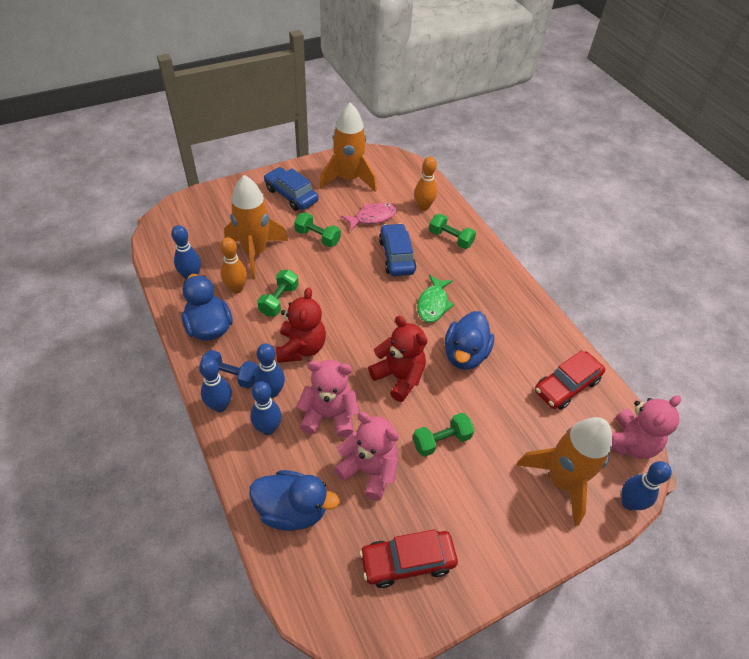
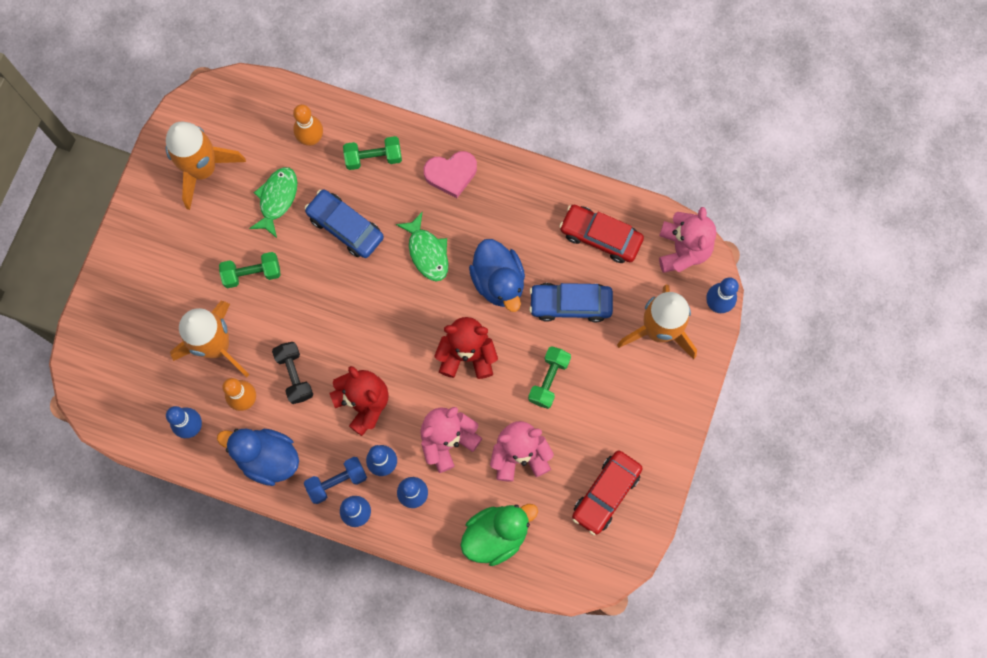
camera: 40 degrees left, 25 degrees up
blue duck [250,470,340,531] -> green duck [460,504,538,566]
green dumbbell [257,270,299,316] -> black dumbbell [272,342,313,404]
blue car [264,167,319,211] -> blue car moved to [529,283,613,322]
pink fish [341,203,397,231] -> green fish [249,167,297,238]
red car [535,350,605,410] -> red car turned 105 degrees clockwise [559,205,644,263]
none -> pink heart [424,151,477,198]

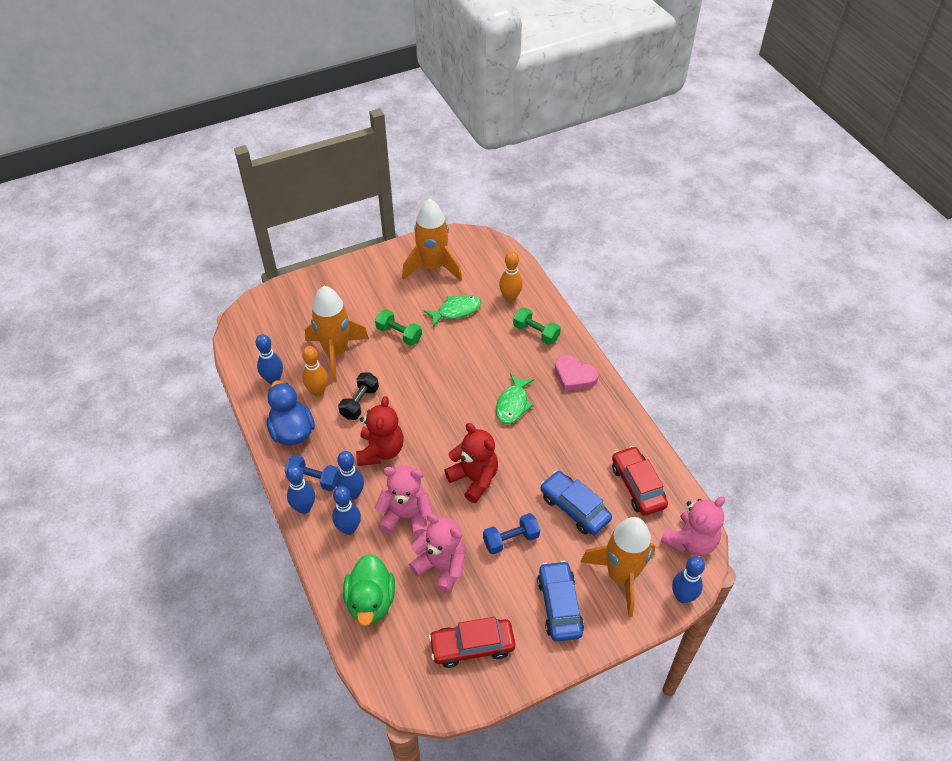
camera: 45 degrees right, 25 degrees down
blue car [305,189,384,258] -> blue car moved to [537,560,584,642]
green duck [460,504,538,566] -> green duck turned 75 degrees clockwise [343,554,395,626]
blue duck [469,239,525,312] -> none
green dumbbell [528,346,571,409] -> blue dumbbell [483,513,540,554]

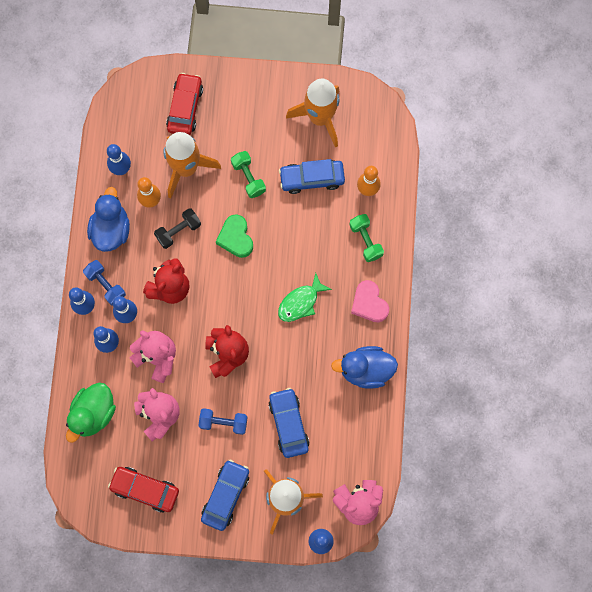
camera: 30 degrees right, 25 degrees up
green fish [423,295,482,327] -> blue car [279,159,345,194]
red car [612,446,668,516] -> red car moved to [166,73,203,135]
none -> green heart [216,214,253,258]
none -> blue duck [331,346,398,389]

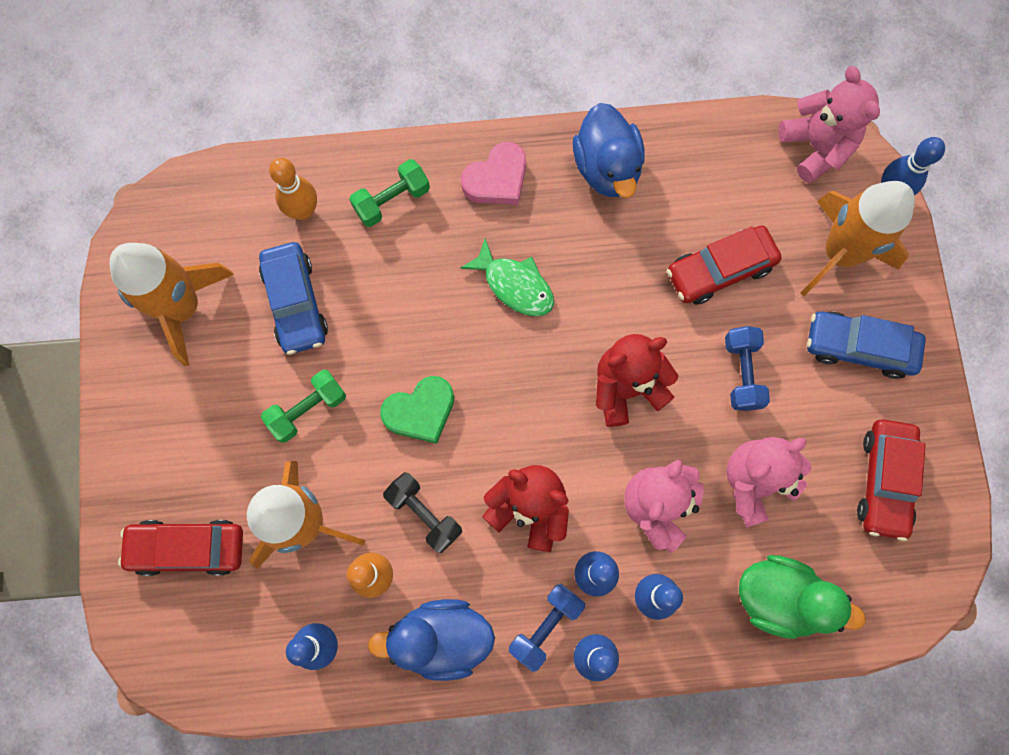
camera: 100 degrees left, 0 degrees up
blue car [269,388,309,458] -> red car [667,226,781,305]

